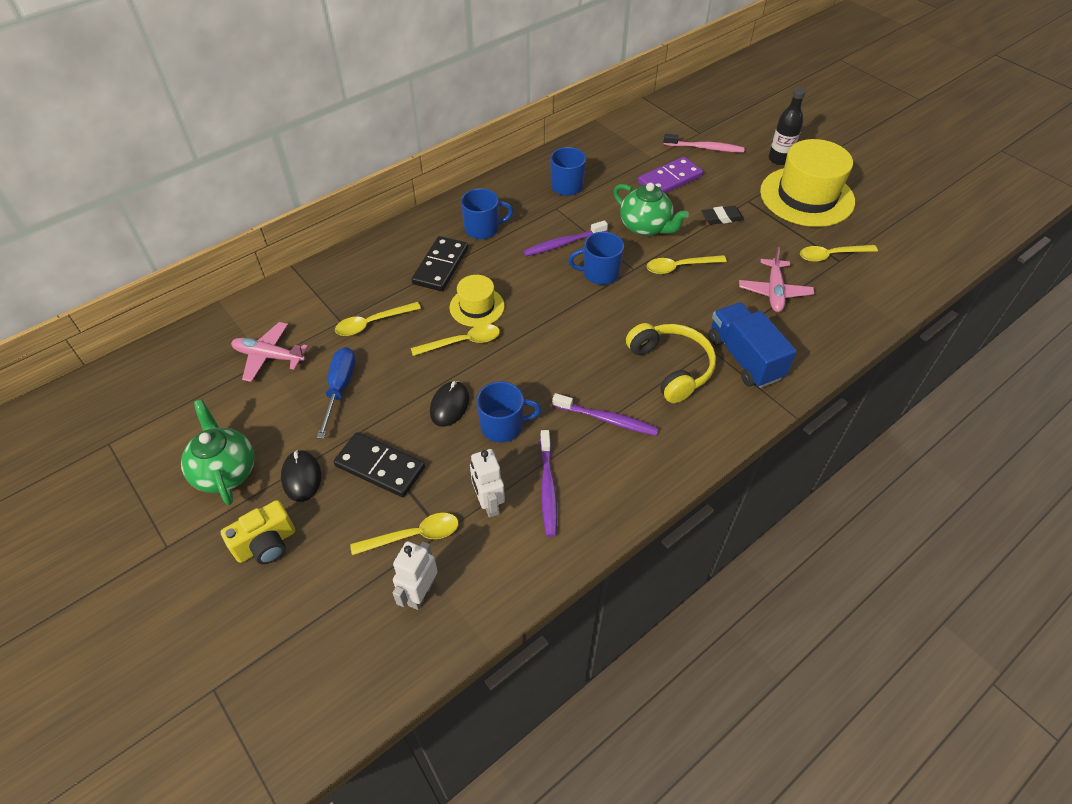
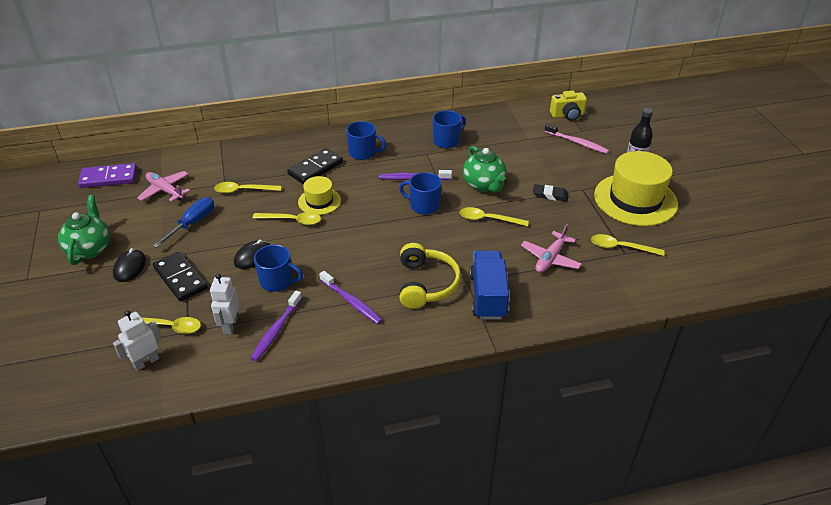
camera: 25 degrees right, 10 degrees down
yellow camera [221,500,295,564] -> yellow camera moved to [550,91,587,121]
purple domino [638,157,703,194] -> purple domino moved to [78,163,137,188]

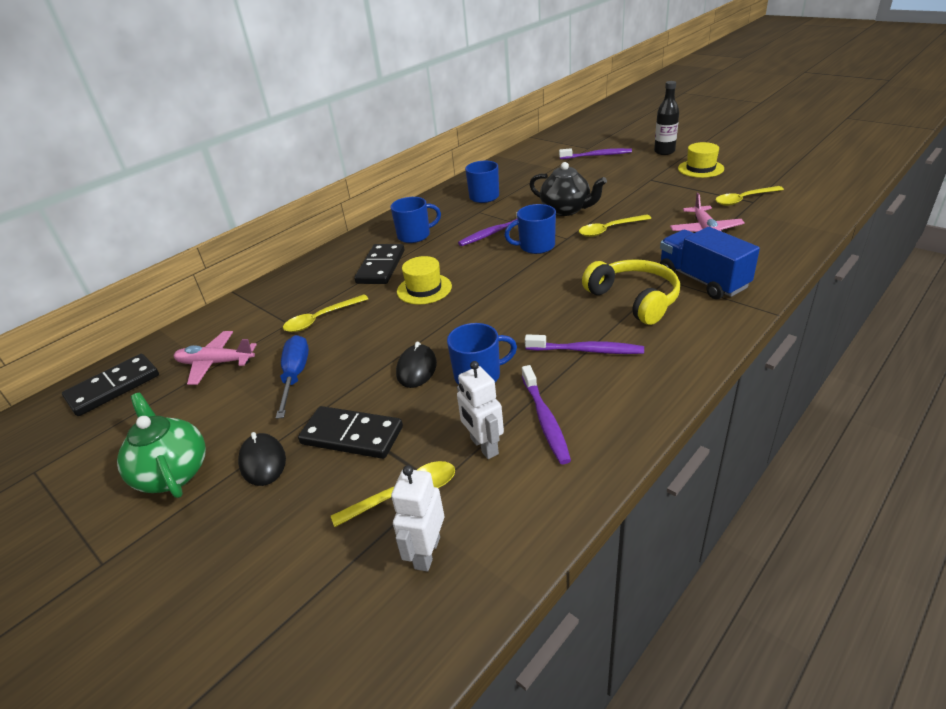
camera: 30 degrees left, 5 degrees down
purple domino [78,163,137,188] -> black domino [62,354,159,416]
yellow spoon [253,212,321,225] -> none
green teapot [463,146,507,193] -> black teapot [529,162,607,216]
black eraser [533,184,569,202] -> none
pink toothbrush [544,123,609,154] -> purple toothbrush [559,148,632,159]
yellow camera [550,91,587,121] -> none
yellow hat [594,151,678,226] -> yellow hat [678,142,724,178], size x0.52

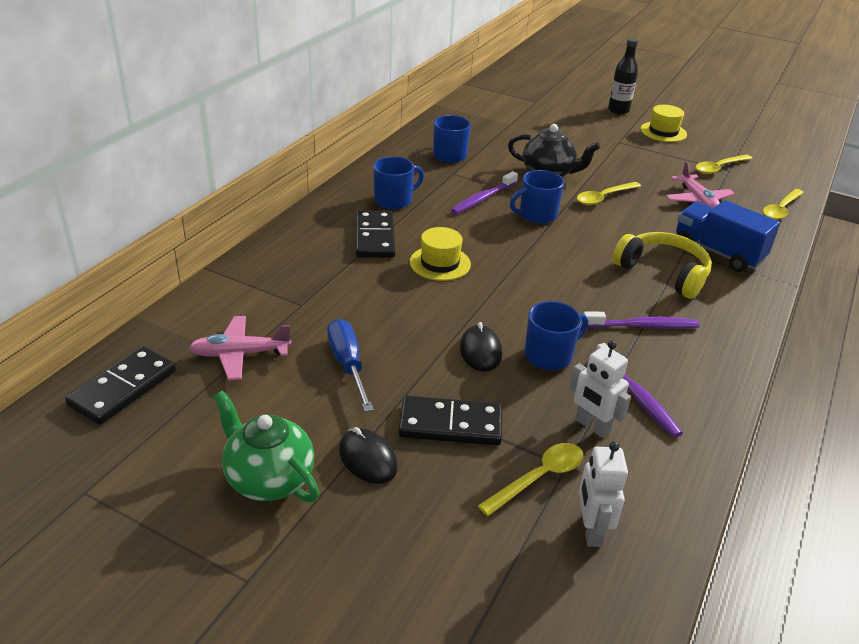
camera: 20 degrees left, 0 degrees up
yellow spoon [283,294,368,332] -> yellow spoon moved to [763,189,804,220]
purple toothbrush [559,148,632,159] -> none

